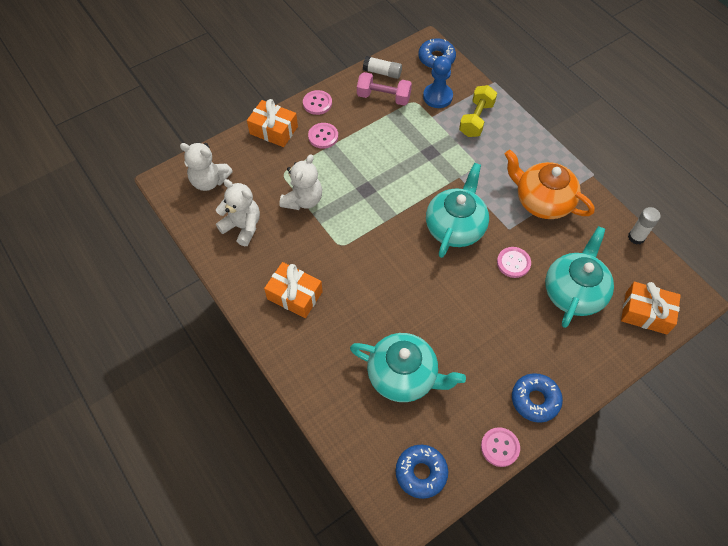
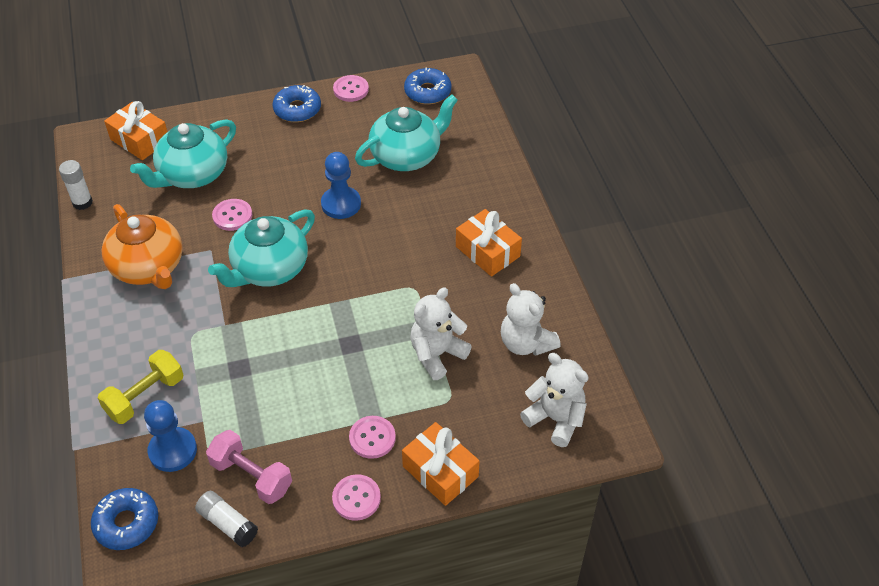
camera: 160 degrees left, 10 degrees down
turquoise teapot [350,333,466,402] -> turquoise teapot turned 105 degrees clockwise [355,94,458,171]
none -> blue pawn [321,152,361,219]

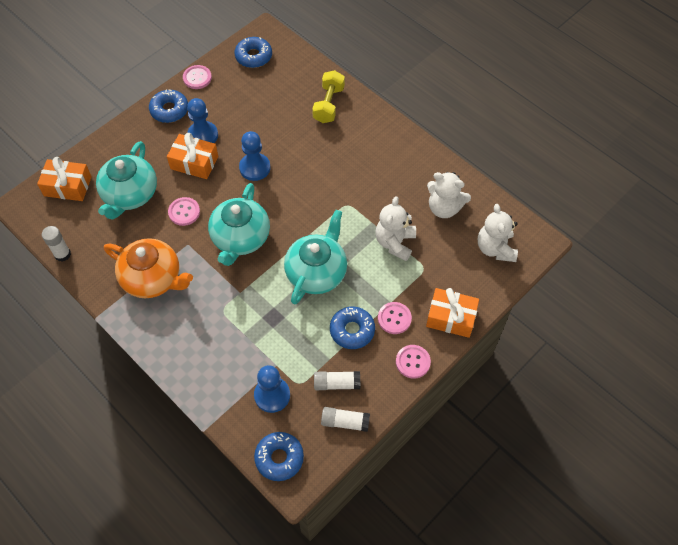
camera: 30 degrees left, 10 degrees up
yellow dumbbell [98,350,183,424] -> yellow dumbbell moved to [312,70,345,123]
pink dumbbell [206,430,292,504] -> white glue stick [314,371,360,390]
turquoise teapot [355,94,458,171] -> turquoise teapot moved to [284,210,347,305]
orange gift [456,209,522,276] -> orange gift moved to [167,133,218,179]
white teddy bear [520,353,589,447] -> white teddy bear turned 105 degrees counterclockwise [478,204,518,262]
none -> blue pawn [187,98,218,143]
none -> blue donut [330,306,375,349]

